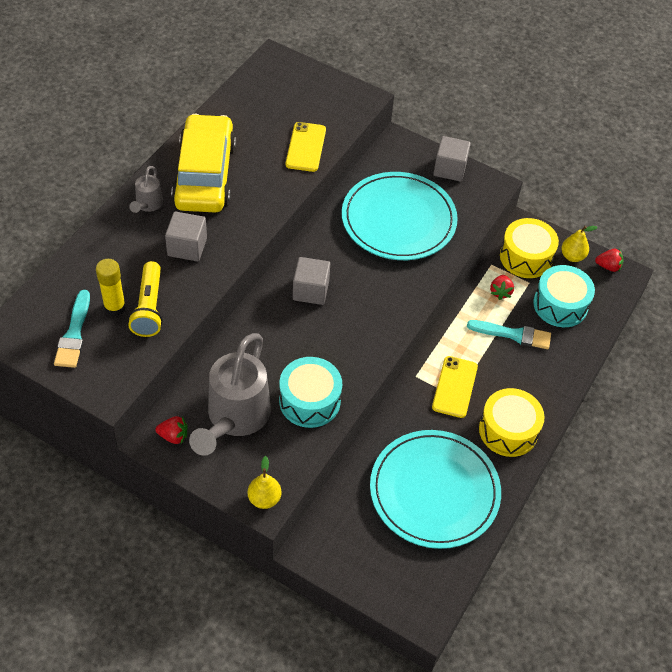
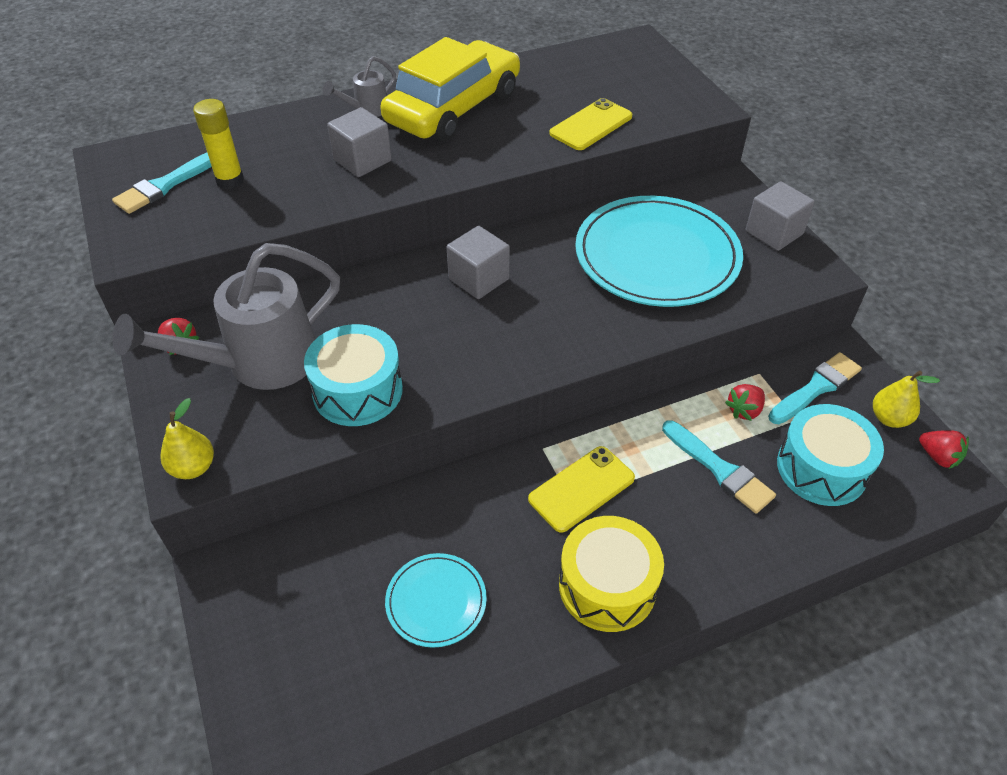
camera: 40 degrees right, 5 degrees down
yellow flashlight [128,261,163,337] -> none
turquoise plate [370,430,501,549] -> turquoise plate [385,553,487,648], size x0.48
yellow drum [500,218,559,278] -> turquoise brush [768,352,862,424]

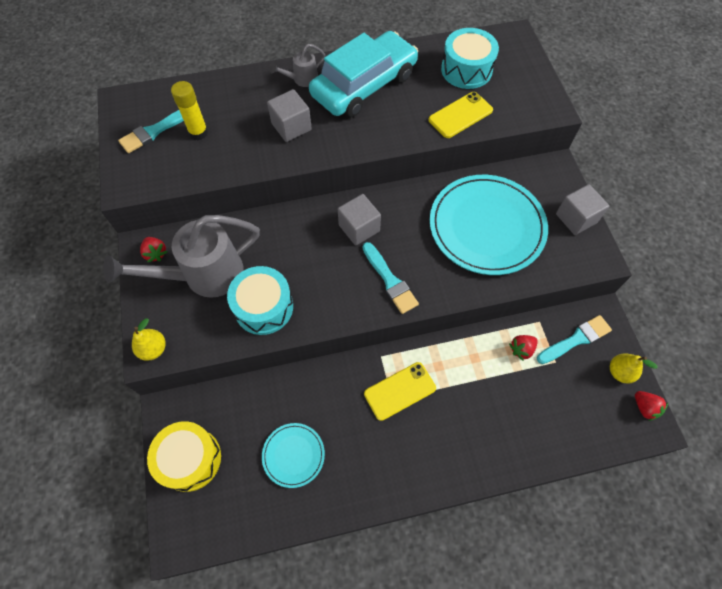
camera: 10 degrees right, 15 degrees up
yellow car [380,37,520,141] -> turquoise car [309,31,418,117]
yellow drum [559,516,664,632] -> yellow drum moved to [147,421,221,492]
turquoise brush [662,420,776,514] -> turquoise brush moved to [362,242,419,314]
turquoise drum [777,404,884,506] -> turquoise drum moved to [441,28,499,89]

